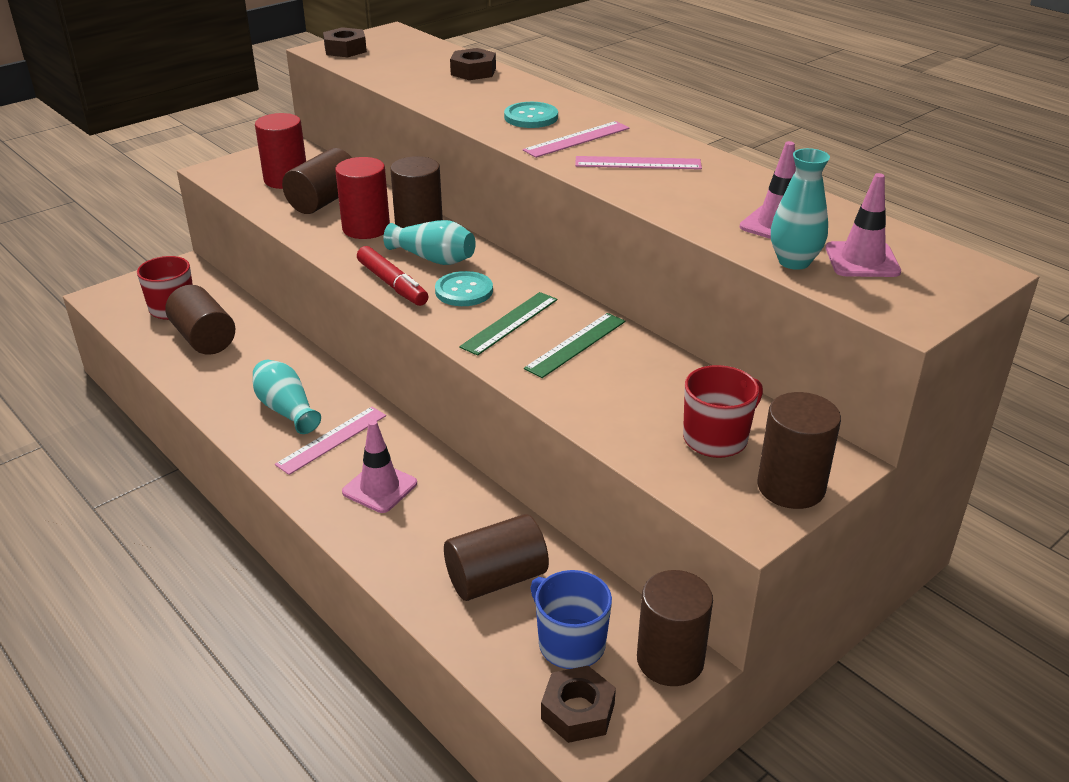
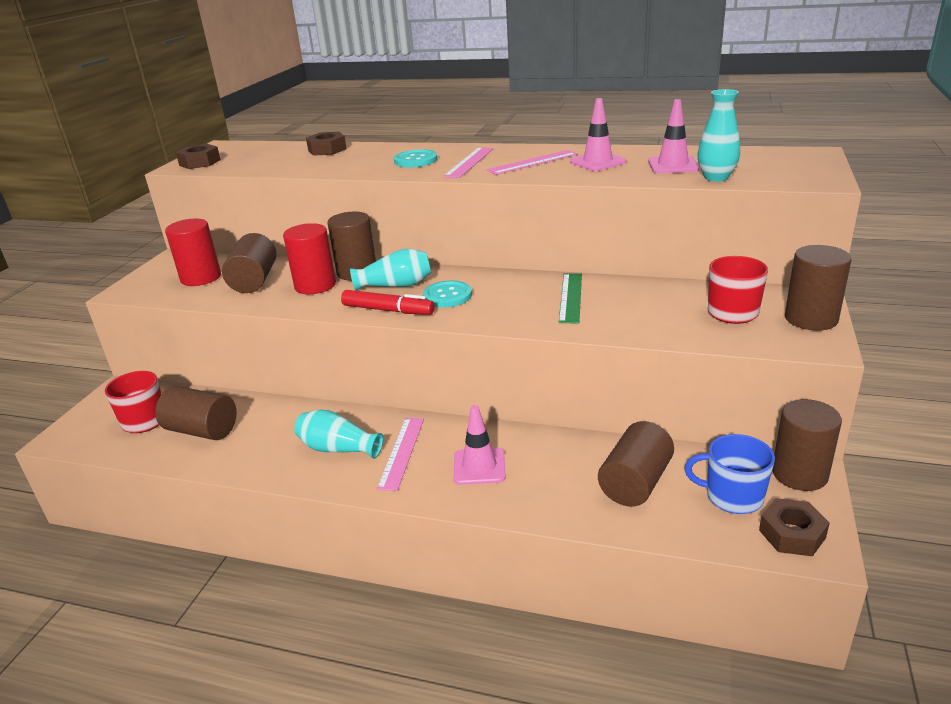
camera: 30 degrees left, 5 degrees down
green ruler [459,292,557,356] -> none
pink traffic cone [826,173,901,277] -> pink traffic cone moved to [570,98,626,171]

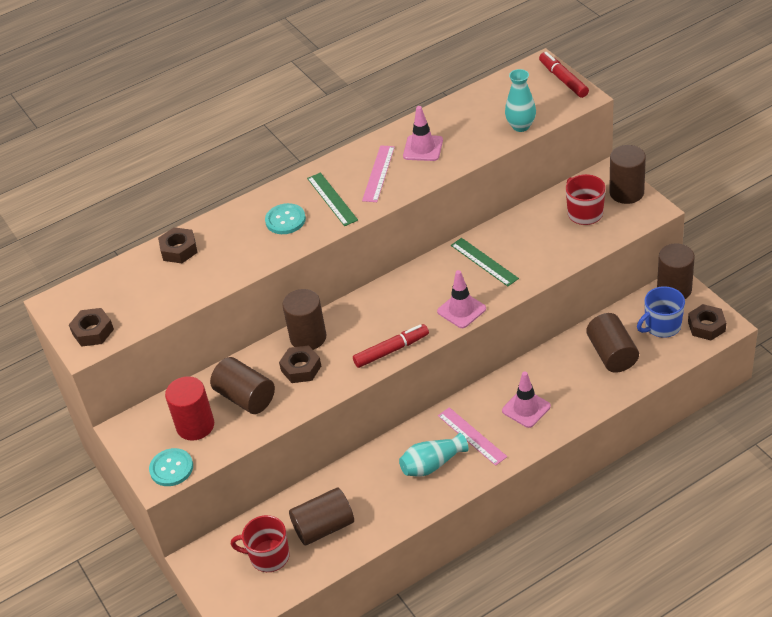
camera: 45 degrees left, 15 degrees up
red cylinder [283,223,336,294] -> brown nut [279,345,321,383]
turquoise vase [350,249,431,291] -> none
turquoise button [423,280,472,307] -> turquoise button moved to [149,448,193,486]
pink ruler [443,147,493,178] -> green ruler [307,172,358,226]
pink traffic cone [648,99,699,173] -> pink traffic cone moved to [437,270,486,328]
none -> red marker [539,52,589,98]

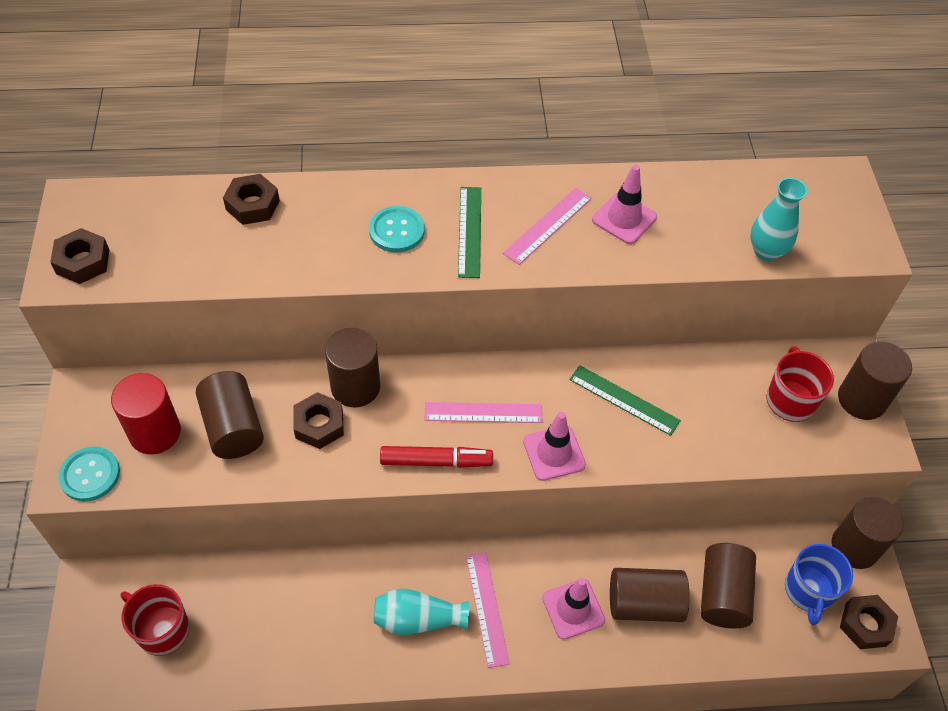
camera: 20 degrees right, 10 degrees up
brown cylinder [289,488,354,545] -> brown cylinder moved to [610,568,690,622]
green ruler [451,238,519,286] -> green ruler turned 45 degrees counterclockwise [569,365,681,436]
red marker [539,52,589,98] -> none
blue mug [637,286,685,338] -> blue mug turned 75 degrees counterclockwise [785,543,853,625]
none -> pink ruler [424,402,542,423]

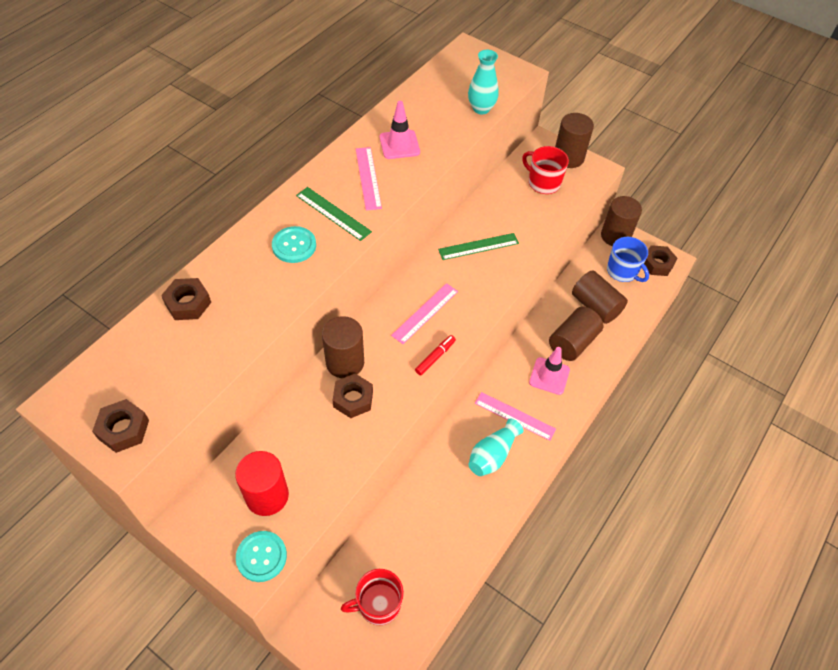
camera: 50 degrees left, 0 degrees up
brown cylinder [196,371,264,459] -> none
red marker [380,446,493,468] -> red marker [415,335,456,375], size x0.66
pink traffic cone [523,412,586,481] -> none

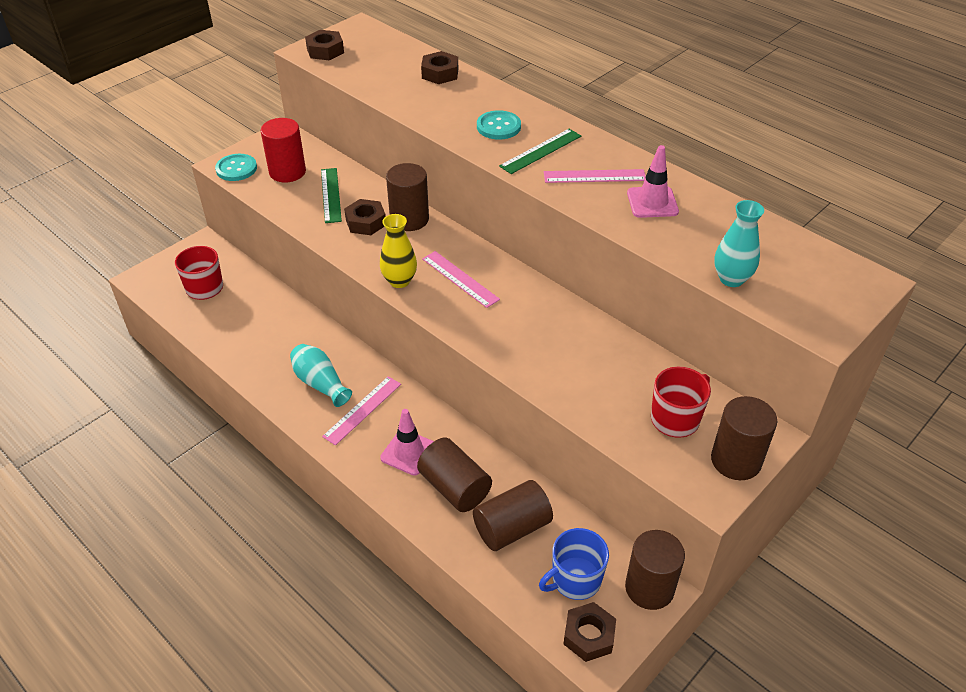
camera: 100 degrees right, 10 degrees down
red marker [415,335,456,375] -> yellow vase [380,214,417,288]
green ruler [438,233,519,260] -> green ruler moved to [321,168,342,223]

